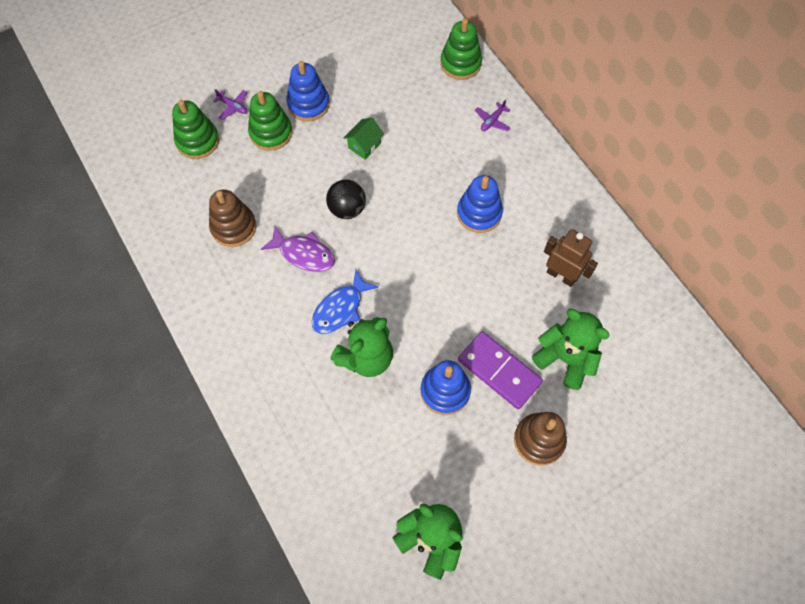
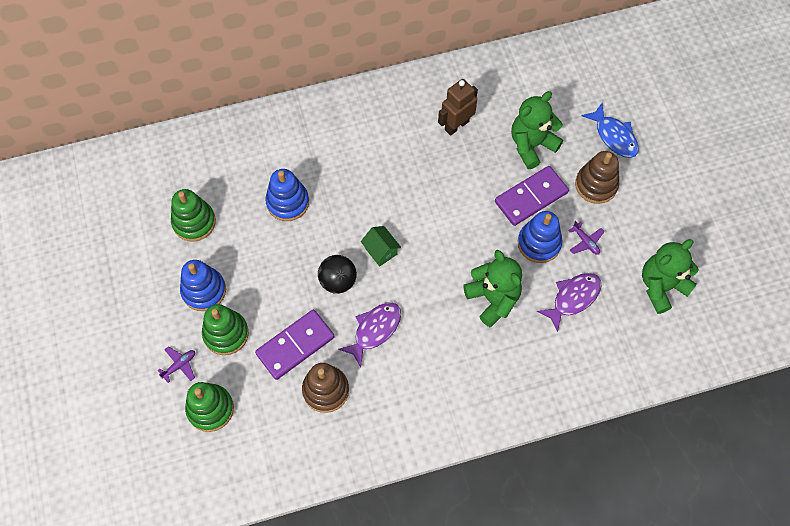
camera: 75 degrees left, 0 degrees up
blue fish [312,270,378,334] -> blue fish moved to [581,103,639,158]
green house [344,117,384,159] -> green house moved to [361,226,401,267]
green stacking toy [440,18,482,80] -> green stacking toy moved to [171,189,216,241]
blue stacking toy [457,175,503,233] -> blue stacking toy moved to [265,169,309,221]
purple plane [475,100,510,132] -> purple plane moved to [568,221,605,255]
none -> purple domino [255,310,335,380]
none -> purple fish [537,273,601,332]

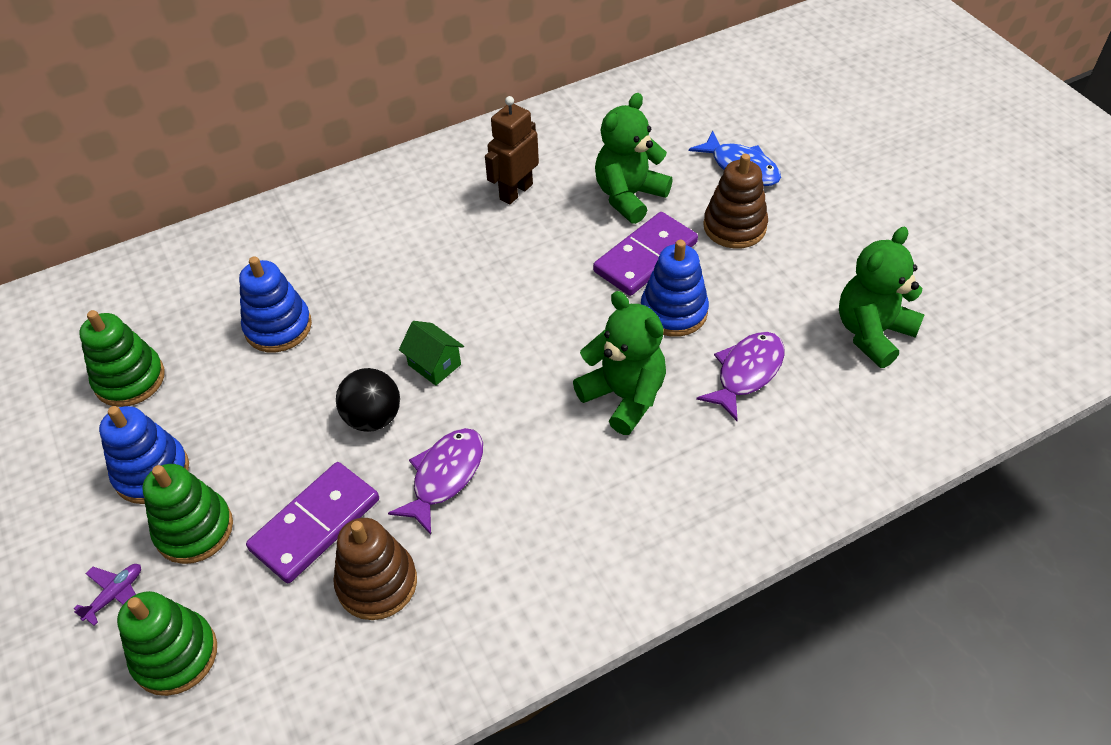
camera: 10 degrees left, 15 degrees down
purple plane [568,221,605,255] -> none

